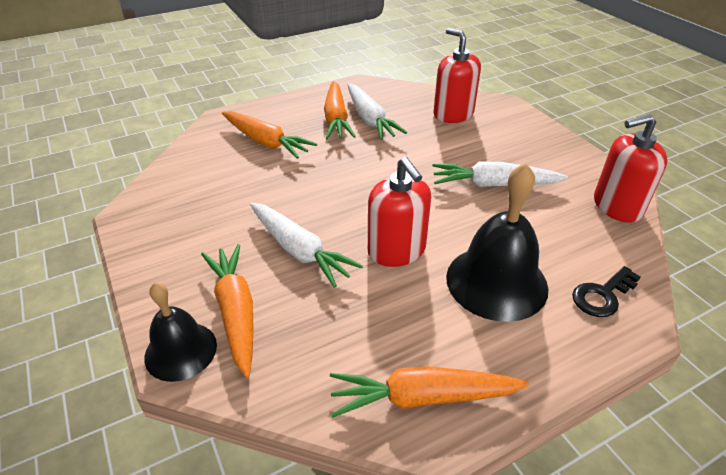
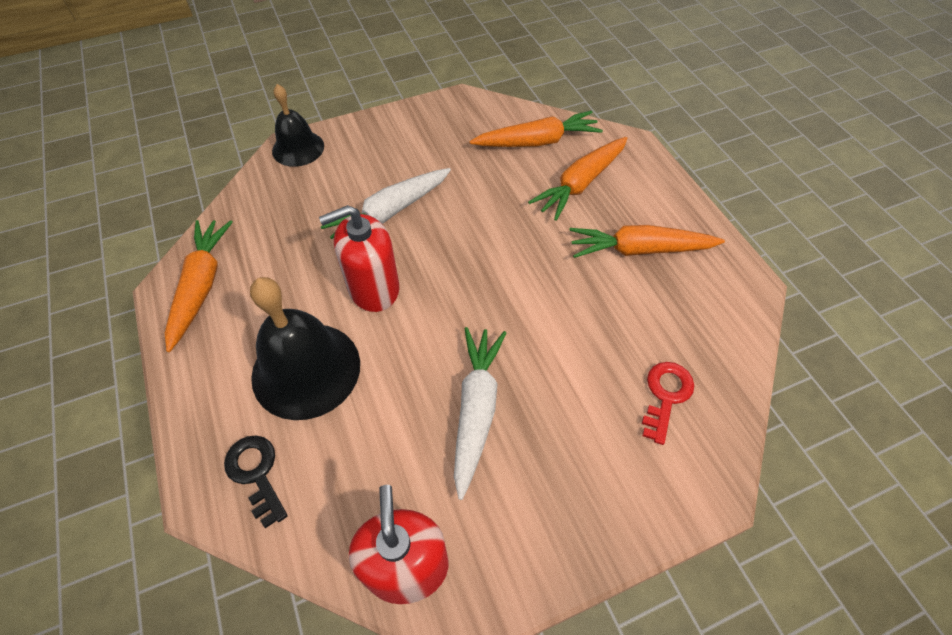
camera: 95 degrees right, 15 degrees up
orange carrot [201,244,253,378] -> orange carrot moved to [469,111,603,147]
white carrot [348,84,407,140] -> none
red soap dispenser [433,28,481,123] -> red key [642,362,694,445]

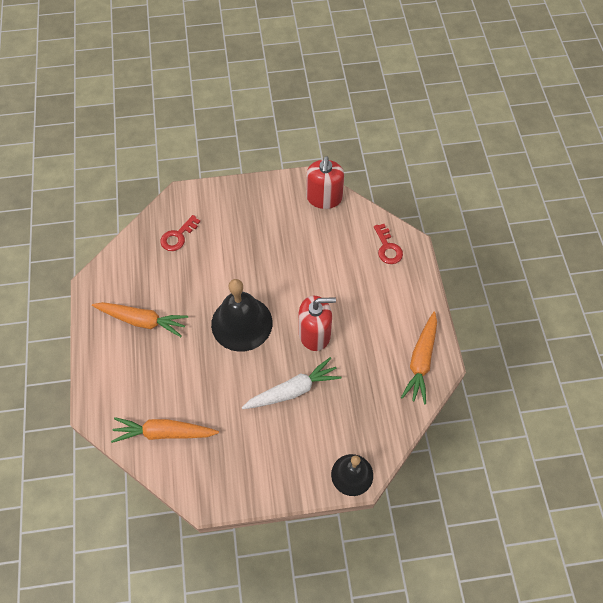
camera: 165 degrees left, 5 degrees up
black key [224,435,288,528] -> red key [374,224,403,264]
black bell [250,277,360,420] -> black bell moved to [211,279,273,352]
white carrot [454,327,506,500] -> none
orange carrot [528,137,627,221] -> none

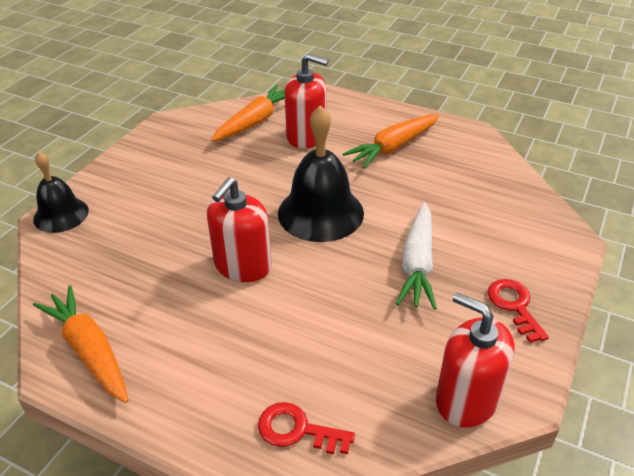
camera: 125 degrees right, 20 degrees down
red key [160,215,200,251] -> red key moved to [488,279,549,343]
white carrot [242,357,342,409] -> white carrot moved to [396,203,437,310]
none -> red soap dispenser [284,53,329,149]

